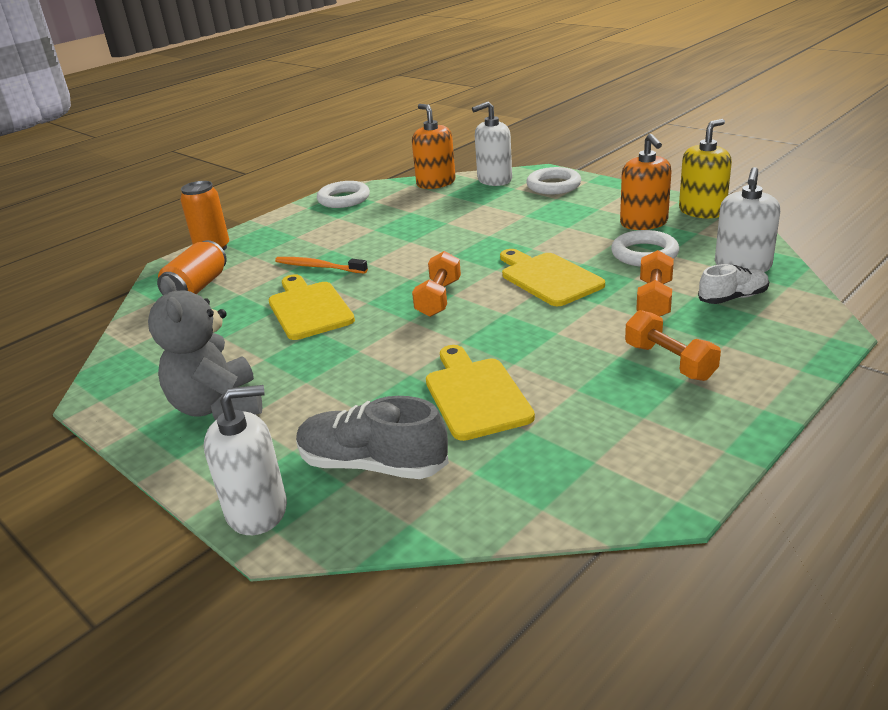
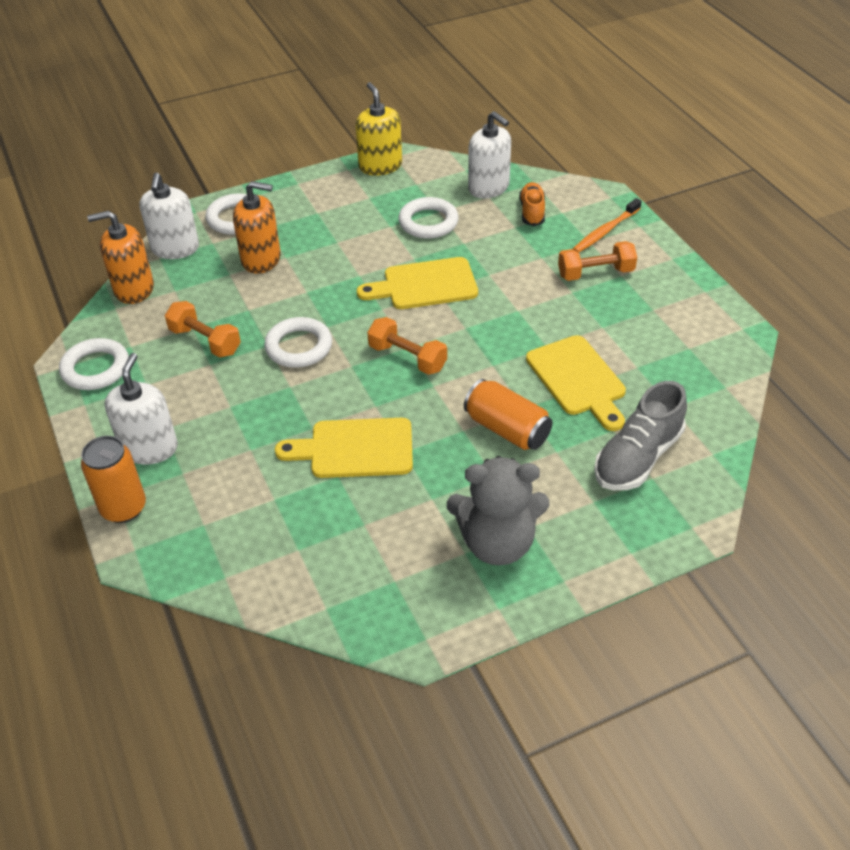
camera: 70 degrees left, 15 degrees up
orange can [157,240,227,295] -> orange can moved to [464,379,553,450]
white soap dispenser [204,385,287,535] -> white soap dispenser moved to [105,353,178,465]
orange toothbrush [275,257,368,273] -> orange toothbrush moved to [573,198,642,252]
yellow cutting board [426,345,535,441] -> yellow cutting board turned 120 degrees counterclockwise [526,335,626,431]
orange soap dispenser [620,134,671,230] -> orange soap dispenser moved to [233,181,281,274]
orange dumbbell [636,250,674,317] -> orange dumbbell moved to [165,301,241,358]
white shoe [698,264,769,304] -> orange shoe [519,182,545,226]
none -> white ring [264,317,332,368]

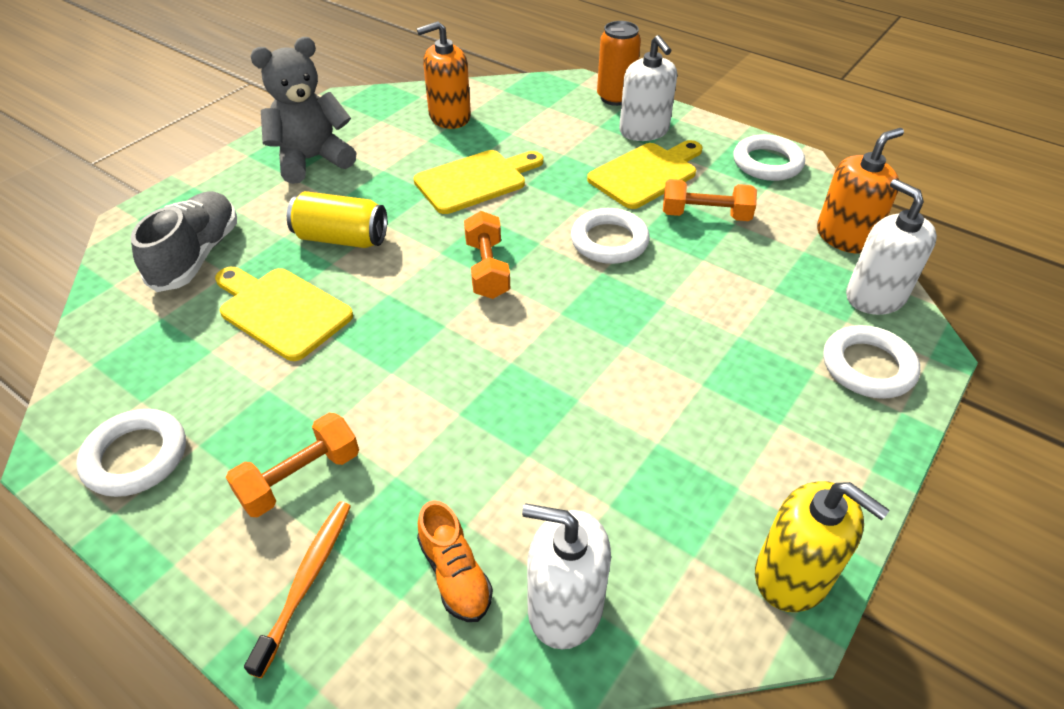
camera: 150 degrees right, 0 degrees up
orange soap dispenser [233,181,281,274] -> orange soap dispenser moved to [417,21,471,129]
yellow cutting board [357,257,478,309] -> yellow cutting board moved to [587,140,703,209]
orange dumbbell [367,317,447,375] -> orange dumbbell turned 75 degrees clockwise [464,211,510,299]
white ring [398,197,459,239] -> white ring moved to [76,409,186,497]
orange can [464,379,553,450] -> yellow can [287,191,387,248]

